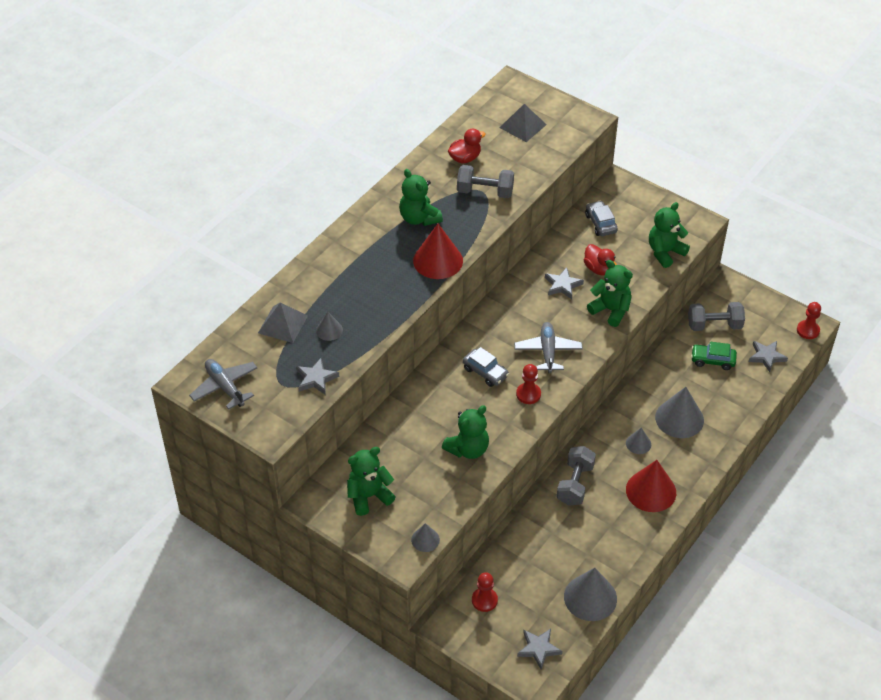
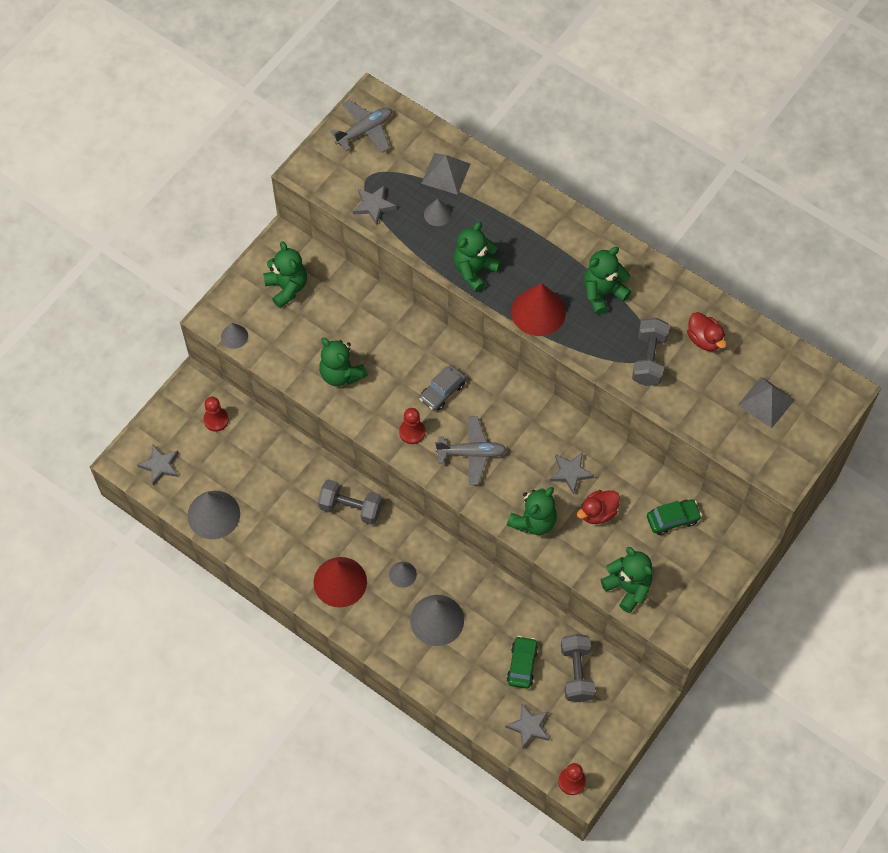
camera: 90 degrees right, 15 degrees up
grey car [585,201,617,236] -> green car [647,499,702,535]
none -> green teddy bear [453,222,502,292]

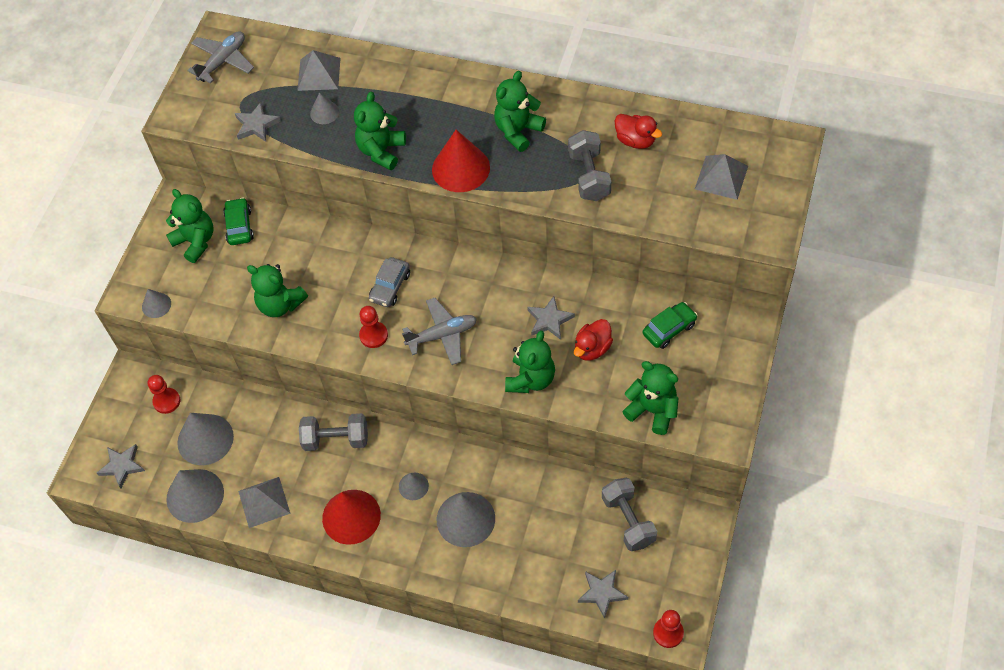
camera: 15 degrees left, 5 degrees down
green car [506,636,538,689] -> green car moved to [223,198,254,245]
none -> grey cone [177,413,234,465]
none -> grey pyramid [238,477,290,528]

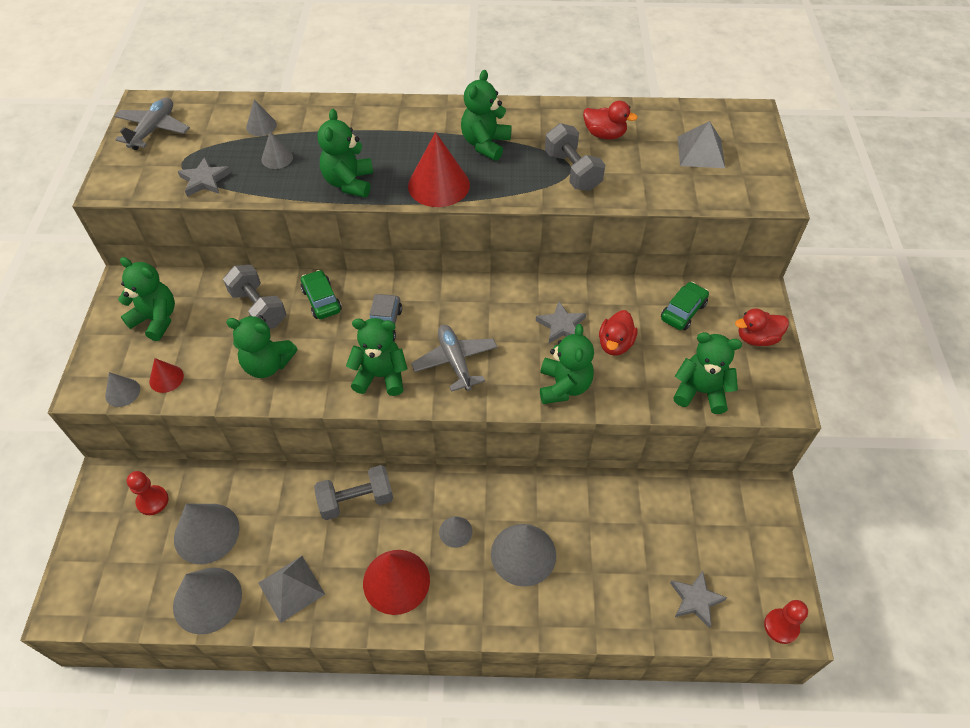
camera: 20 degrees left, 5 degrees down
grey star [97,444,145,488] -> none
green car [223,198,254,245] -> green car moved to [301,270,342,319]
grey pyramid [297,50,341,91] -> grey cone [246,99,277,136]
red pawn [359,306,388,348] -> green teddy bear [346,318,407,396]
grey plane [402,298,477,365] -> grey plane turned 75 degrees counterclockwise [411,325,497,392]
grey dumbbell [602,478,657,551] -> grey dumbbell moved to [223,265,286,329]
none -> red cone [149,358,184,393]
none -> red duck [735,308,789,346]

